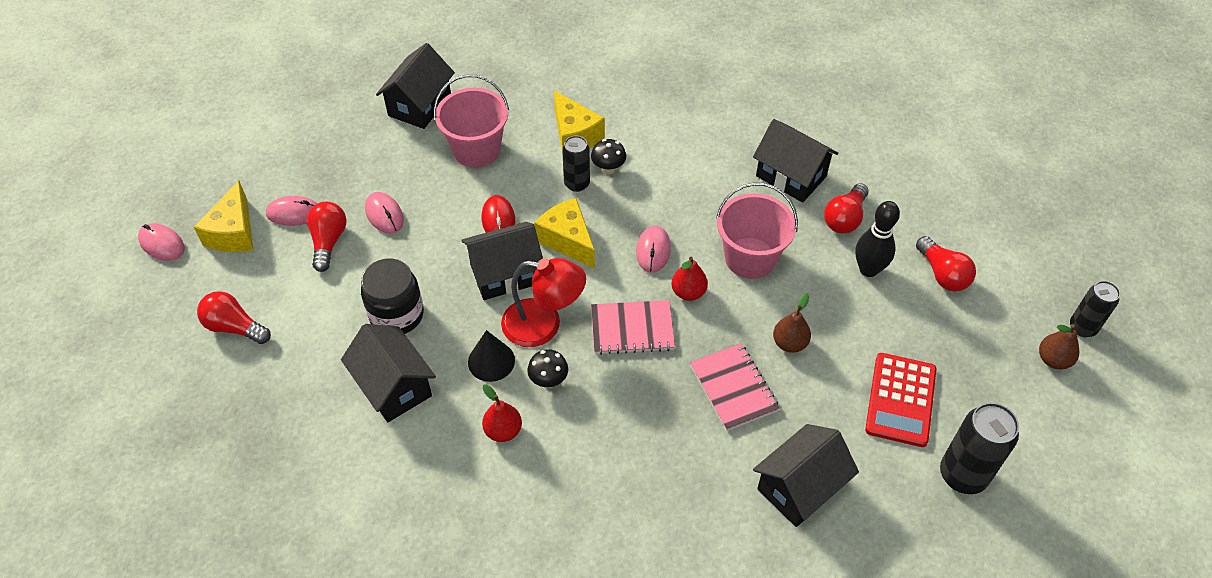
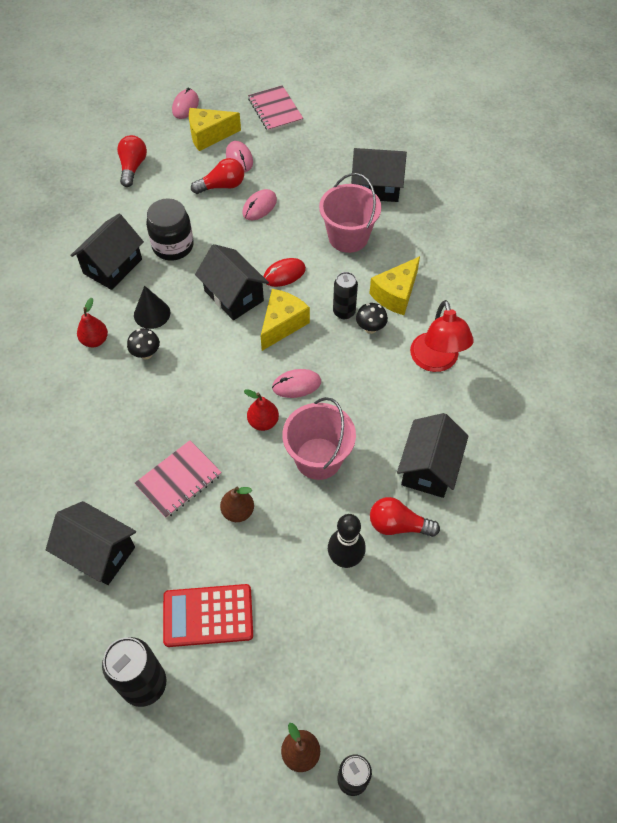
camera: 70 degrees right, 5 degrees up
red lamp [501,258,586,347] -> red lamp moved to [410,300,474,372]
pink notebook [591,300,675,355] -> pink notebook moved to [248,85,303,132]
red light bulb [916,236,976,291] -> none

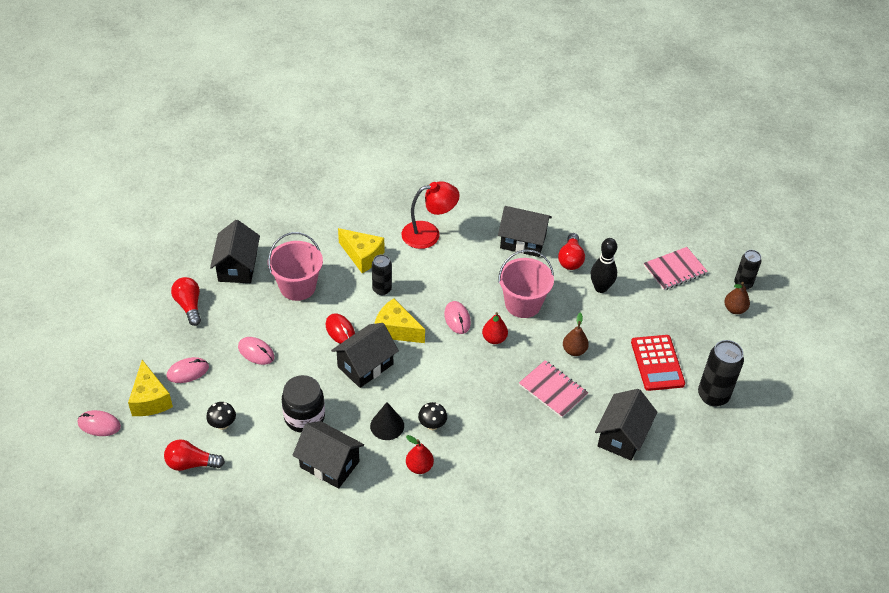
camera: 95 degrees left, 10 degrees down
red light bulb [191,158,244,194] -> red light bulb moved to [171,277,201,326]
pink notebook [248,85,303,132] -> pink notebook moved to [644,247,708,290]
black mushroom [356,303,388,334] -> black mushroom moved to [206,402,236,430]

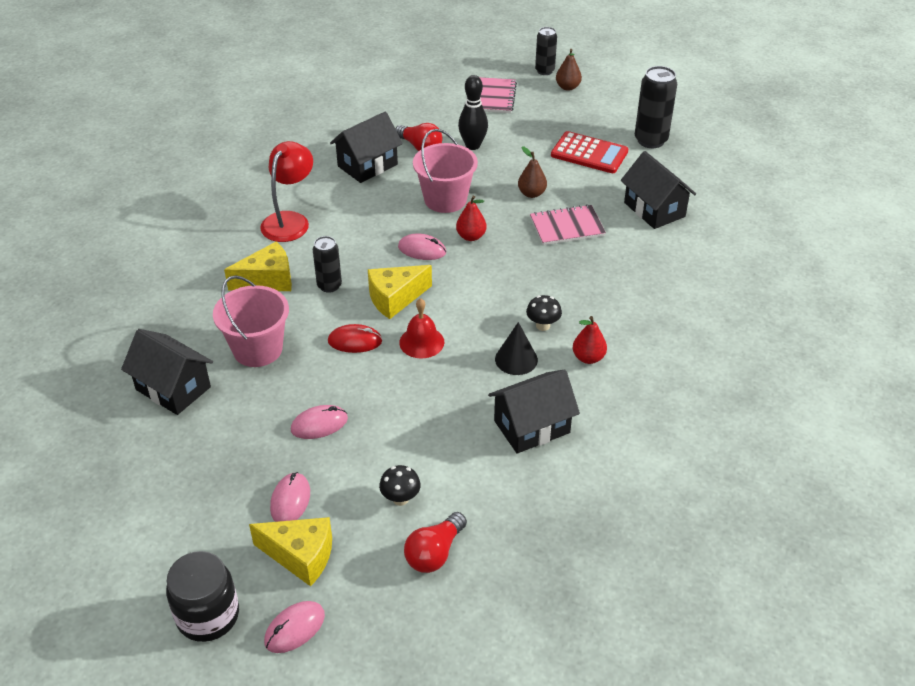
camera: 55 degrees left, 5 degrees down
red light bulb [171,277,201,326] -> none
black jar [282,375,325,433] -> black jar moved to [166,551,239,642]
black house [331,323,399,388] -> red bell [399,298,444,359]

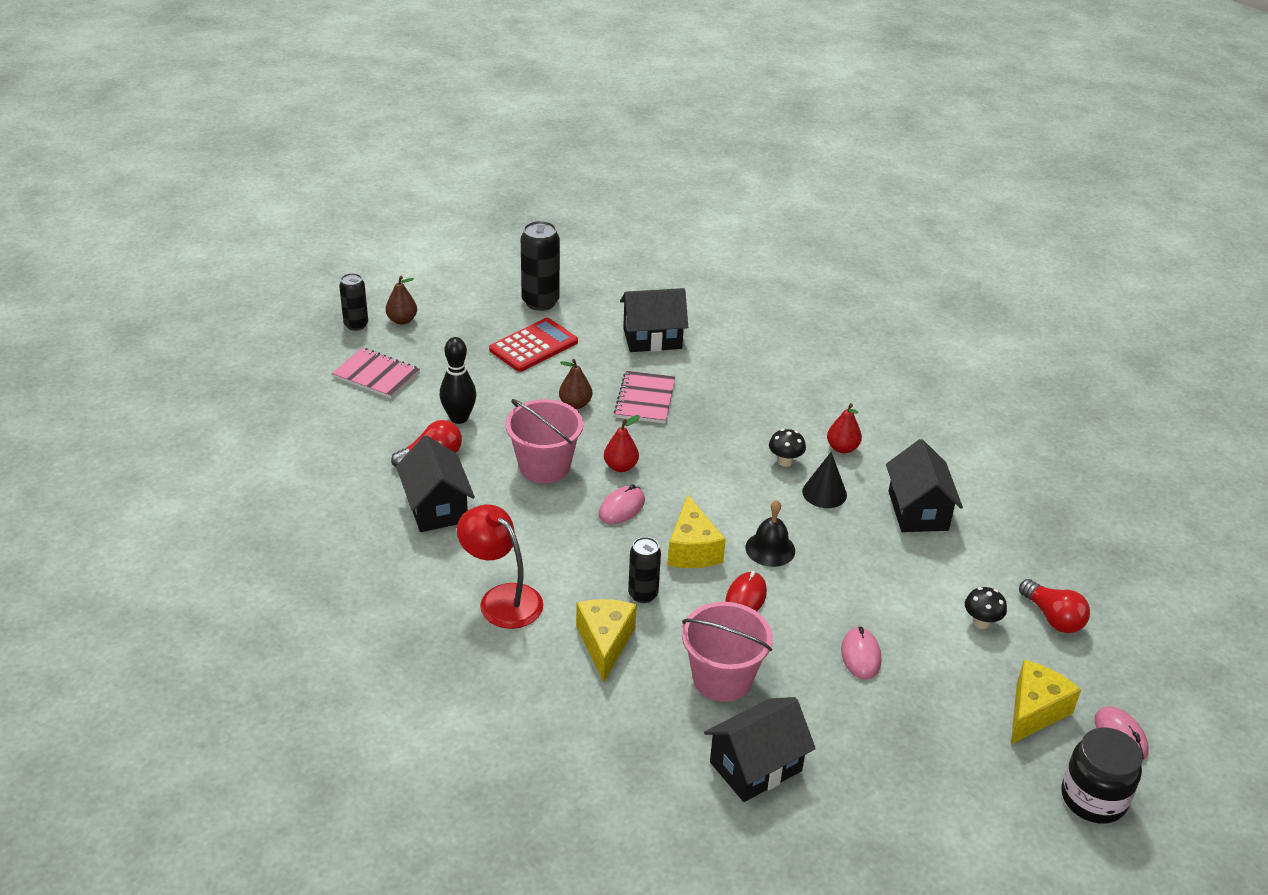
camera: 70 degrees left, 5 degrees down
pink mouse [270,472,310,522] -> none
red bell [399,298,444,359] -> black bell [745,500,795,567]

